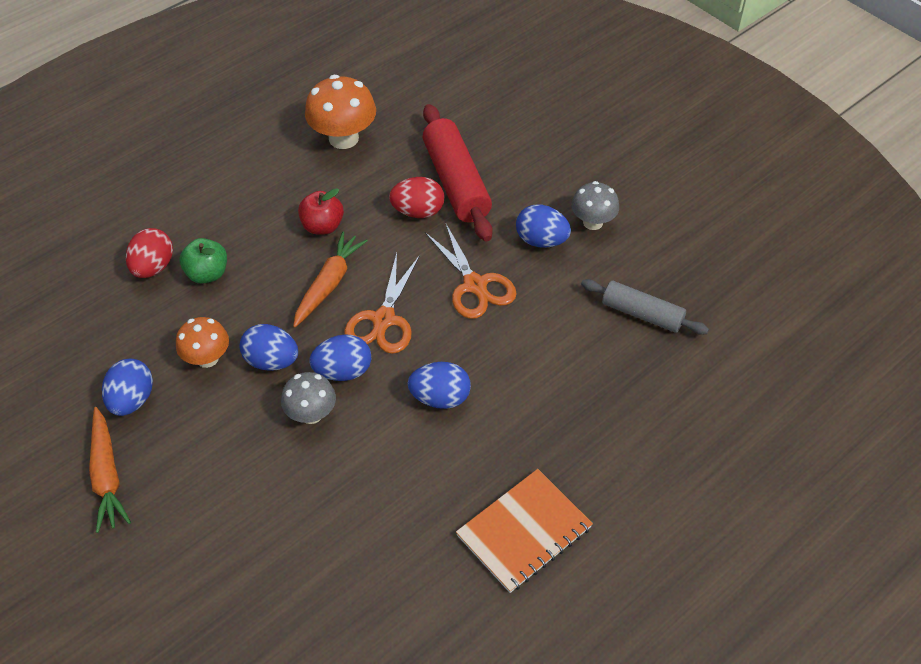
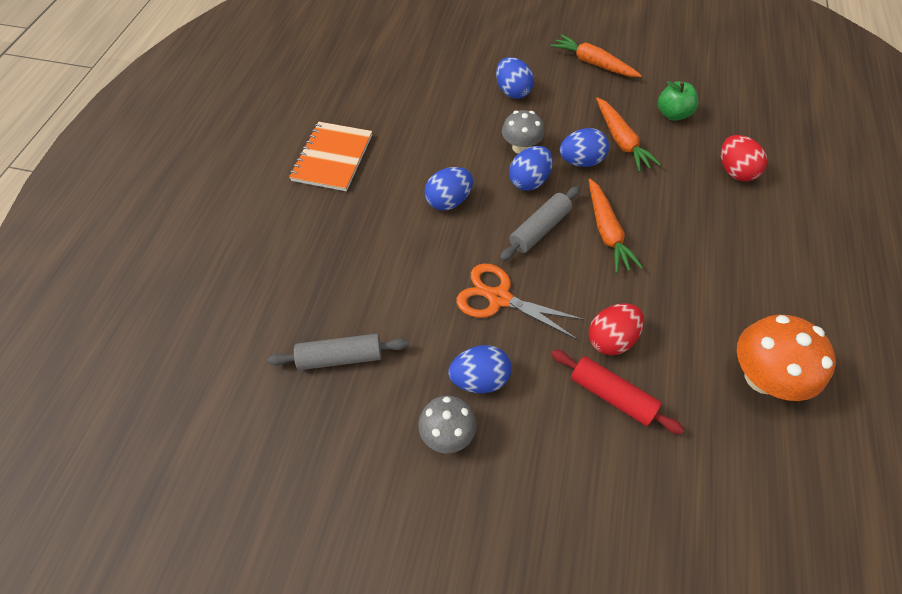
camera: 145 degrees right, 5 degrees up
blue egg [102,359,153,416] -> blue egg moved to [496,57,534,99]
orange mushroom [176,317,229,368] -> orange carrot [596,97,661,172]
green apple [180,238,227,284] -> green apple moved to [658,81,698,121]
red apple [298,188,344,235] -> none
orange scissors [344,253,420,354] -> grey rolling pin [500,186,580,261]
red rolling pin [423,104,493,241] -> red rolling pin [551,350,684,434], size x0.63

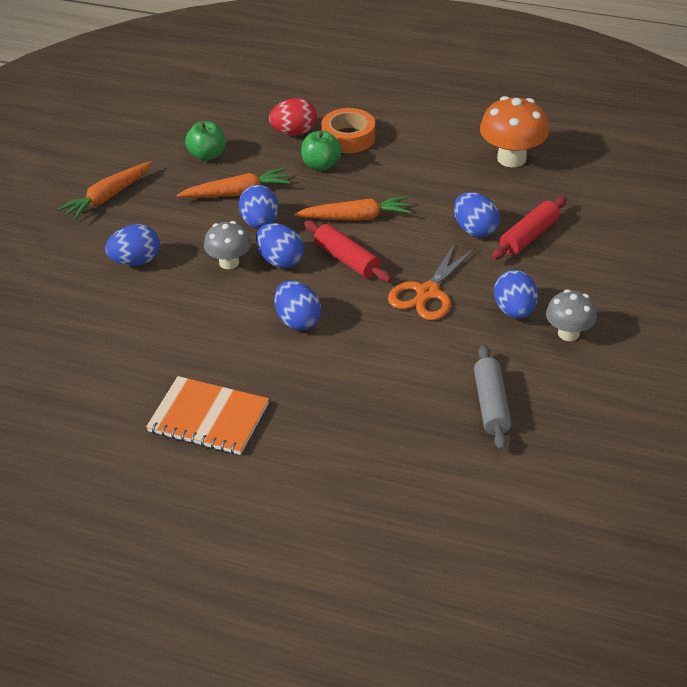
camera: 85 degrees left, 15 degrees down
grey rolling pin [500,186,580,261] -> red rolling pin [304,221,392,282]
red egg [589,303,644,355] -> blue egg [454,192,500,237]
none -> green apple [301,130,342,171]
none -> orange tape [321,108,375,153]

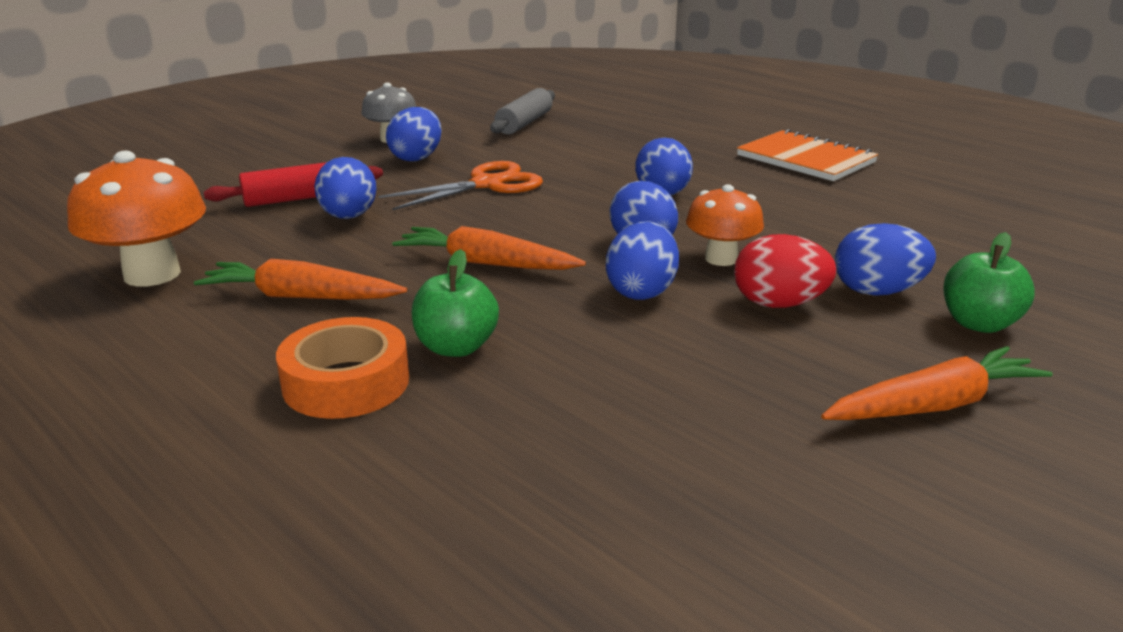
camera: 155 degrees left, 15 degrees down
orange carrot [177,168,290,198] -> orange carrot moved to [194,259,407,300]
green apple [185,121,225,161] -> green apple moved to [943,232,1035,333]
grey mushroom [204,221,251,269] -> orange mushroom [686,184,764,266]
red egg [269,98,317,135] -> red egg moved to [734,234,837,308]
red rolling pin [304,221,392,282] -> none

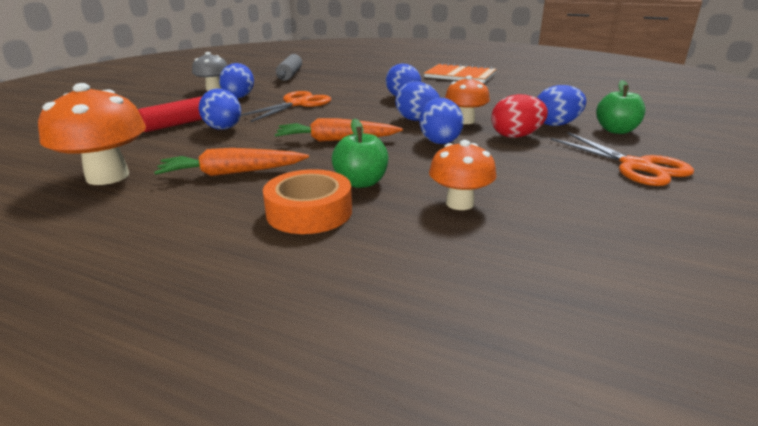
camera: 20 degrees left, 0 degrees up
orange carrot [821,346,1053,420] -> orange scissors [551,132,694,186]
none -> orange mushroom [429,140,497,210]

